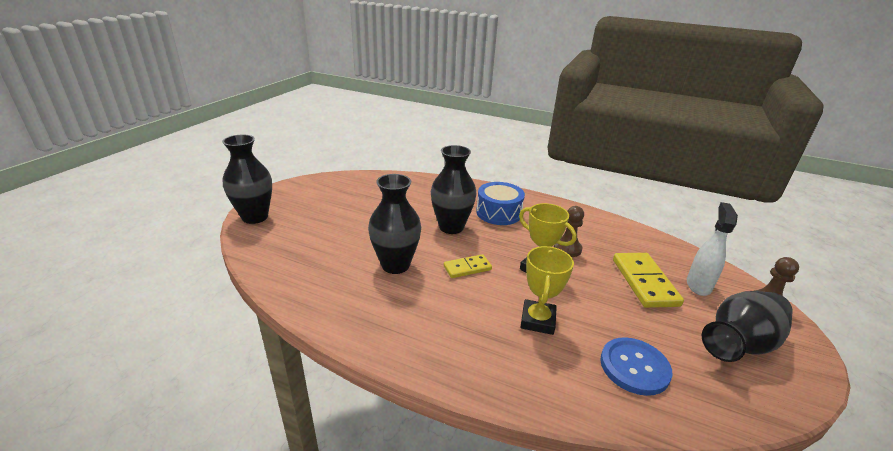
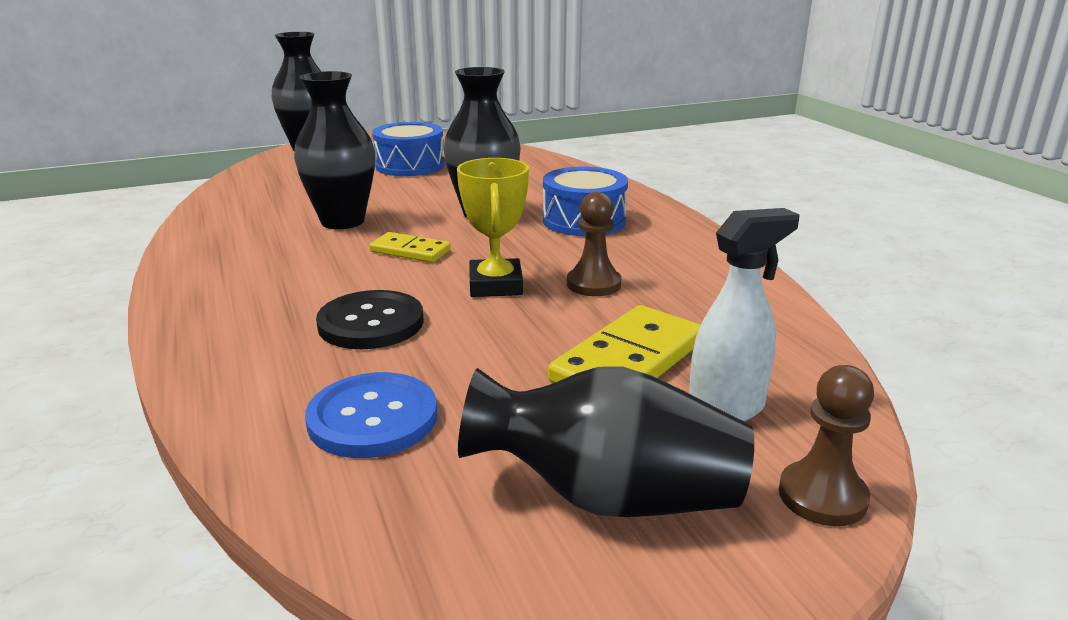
camera: 45 degrees right, 5 degrees down
yellow trophy [521,246,574,335] -> black button [316,290,424,349]
none -> blue drum [372,122,445,176]

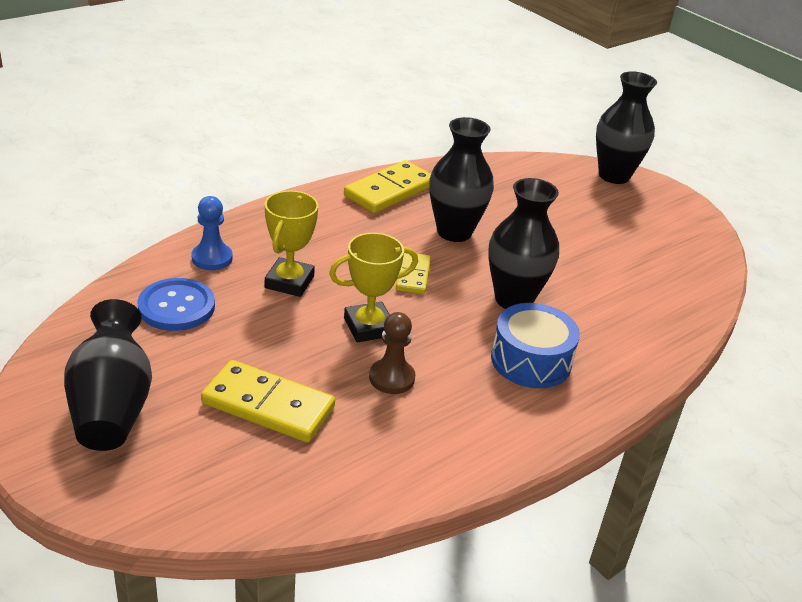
camera: 70 degrees right, 10 degrees up
black button [316,290,424,349] -> yellow trophy [265,190,318,297]
blue drum [372,122,445,176] -> none
white spray bottle [689,208,800,421] -> none
brown pawn [779,365,874,526] -> none
none -> blue pawn [191,196,233,270]
none -> yellow domino [344,160,431,213]

